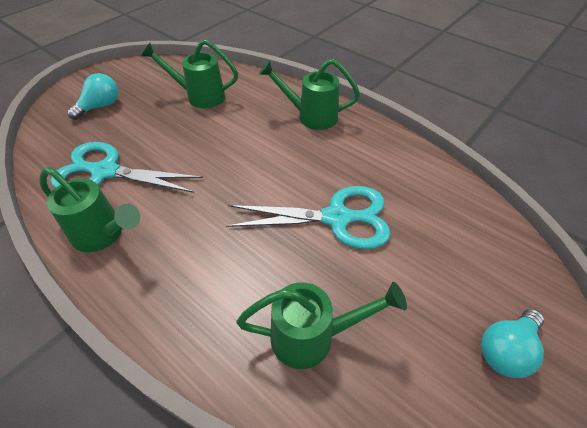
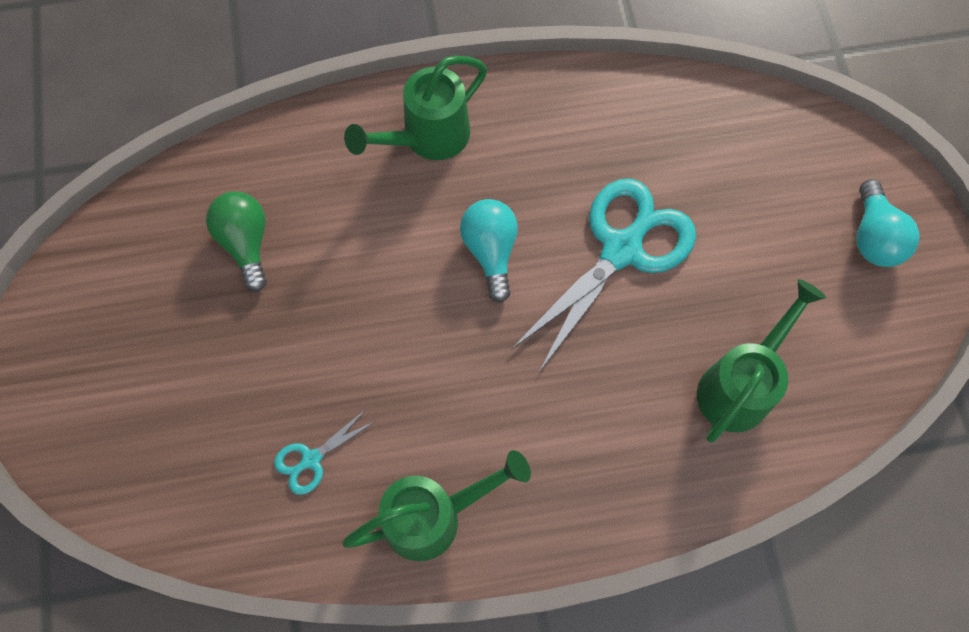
camera: 50 degrees left, 20 degrees up
turquoise scissors [51,142,203,193] -> turquoise scissors [274,408,375,495], size x0.44
turquoise light bulb [67,73,118,120] -> turquoise light bulb moved to [460,199,518,303]
green watering can [141,39,238,108] -> green light bulb [206,191,267,292]

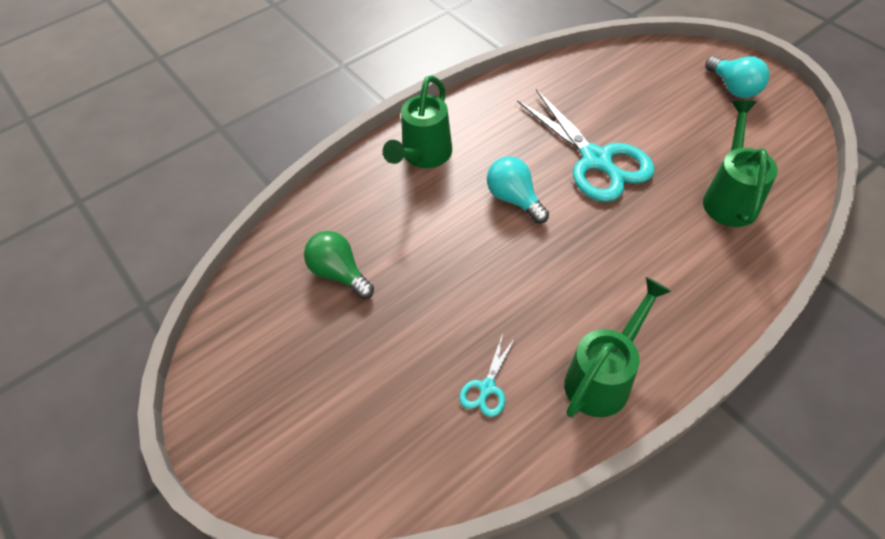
camera: 25 degrees left, 15 degrees down
turquoise scissors [511,178,696,372] -> turquoise scissors turned 135 degrees clockwise [517,89,654,202]

